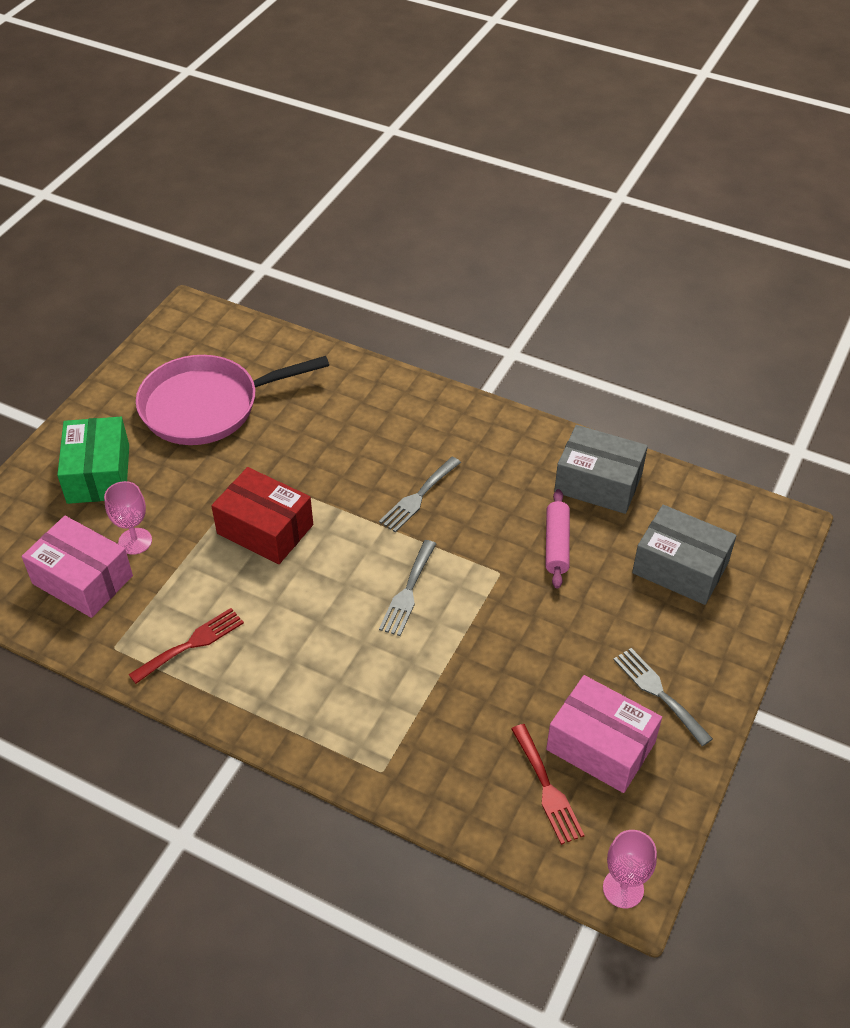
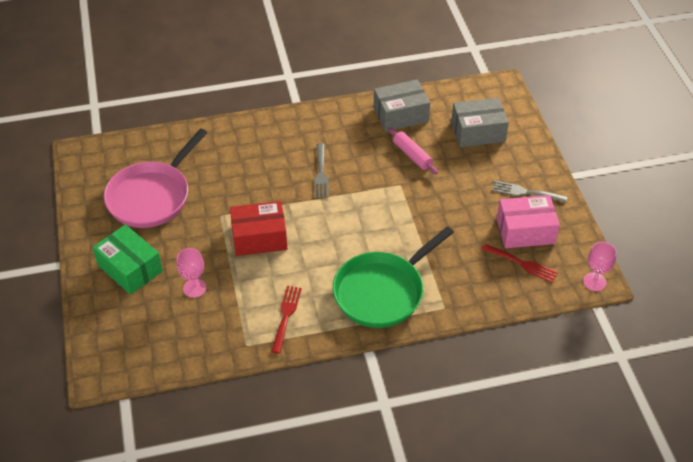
camera: 40 degrees left, 0 degrees up
pink box [22,516,133,618] -> none
grey fork [379,540,436,636] -> none
none -> green pan [333,226,454,328]

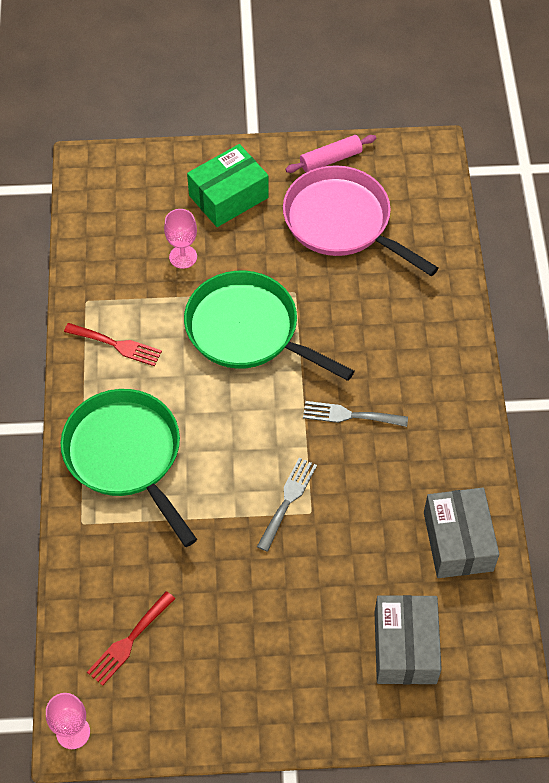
camera: 100 degrees right, 10 degrees up
red box [230,201,287,256] -> green pan [184,271,355,381]
pink rolling pin [388,128,438,174] -> pink rolling pin moved to [285,135,376,173]
grey fork [492,180,567,202] -> grey fork moved to [257,458,317,552]
pink box [497,195,560,248] -> none

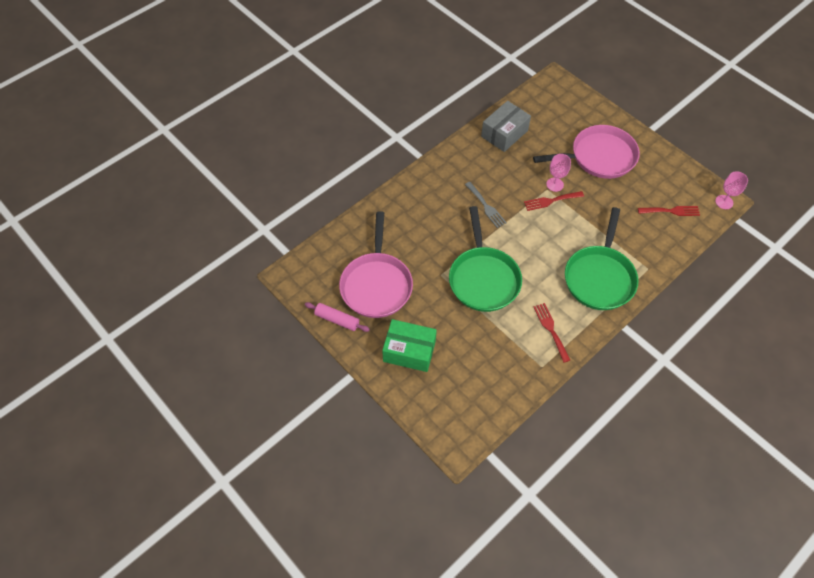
camera: 130 degrees left, 0 degrees up
pink goblet [164,209,197,269] -> pink goblet moved to [546,154,571,192]
grey fork [257,458,317,552] -> red fork [524,191,584,211]
grey box [374,595,442,684] -> none
none -> pink pan [533,125,640,179]

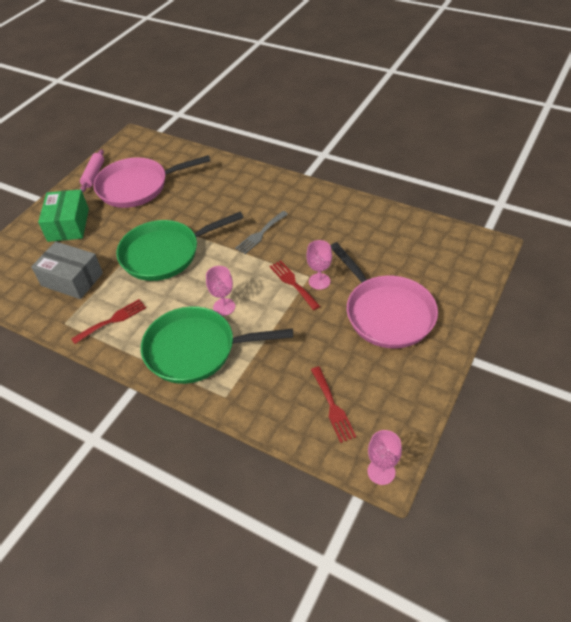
camera: 75 degrees right, 10 degrees down
grey box [481,101,531,152] -> grey box moved to [31,241,103,299]
none -> pink goblet [206,266,235,316]

